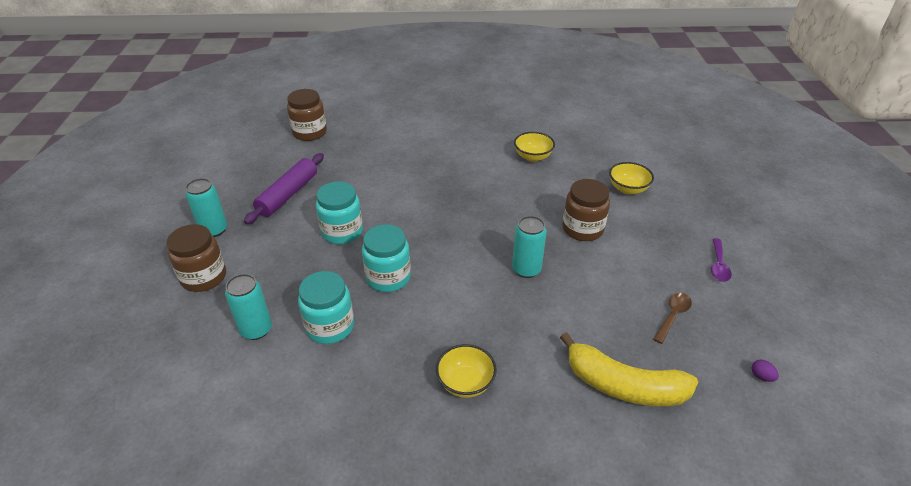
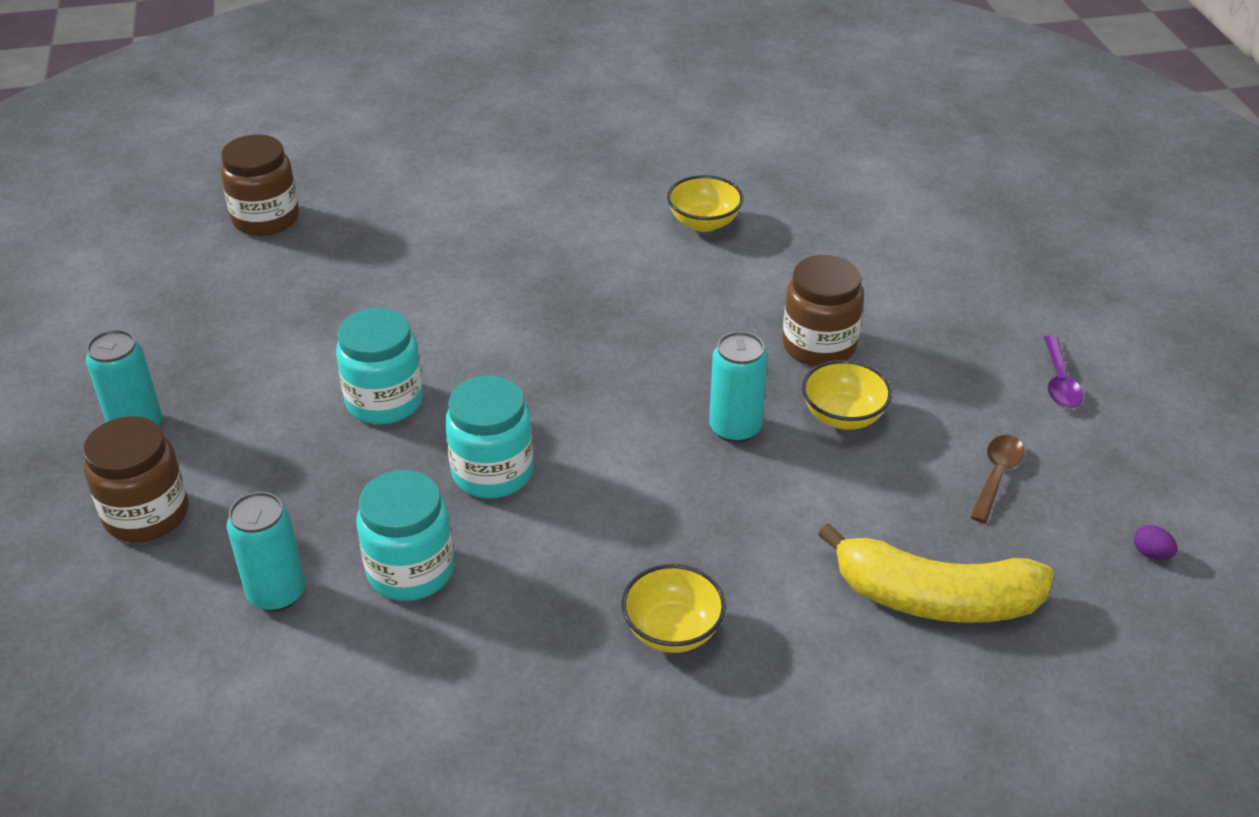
camera: 10 degrees left, 0 degrees up
purple rolling pin [244,153,324,224] -> none
yellow bowl [609,162,654,195] -> yellow bowl moved to [802,360,892,430]

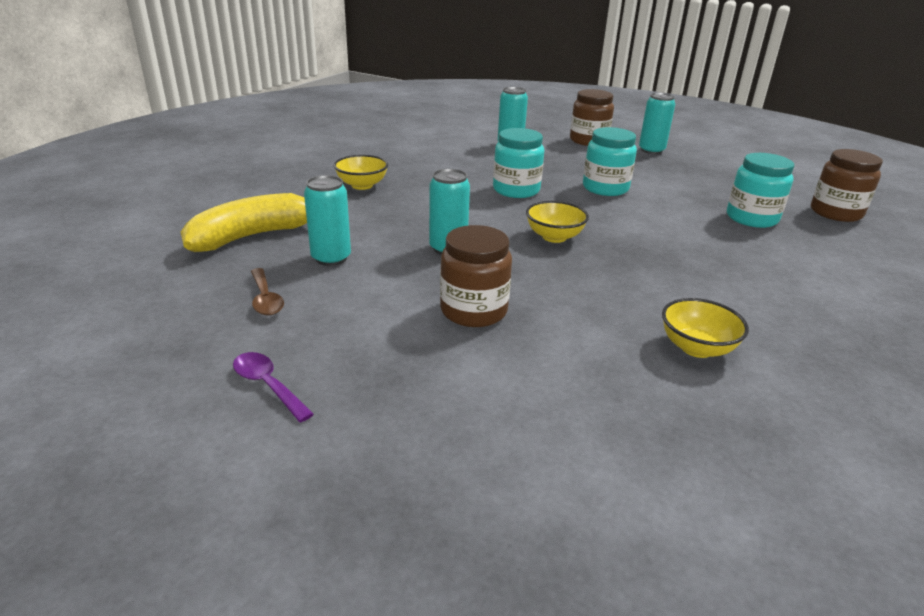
camera: 130 degrees right, 10 degrees down
turquoise jar [357,470,454,601] -> turquoise jar moved to [727,153,795,228]
yellow bowl [802,360,892,430] -> yellow bowl moved to [526,201,589,243]
purple egg [1134,525,1178,560] -> none
none -> turquoise can [304,175,351,266]

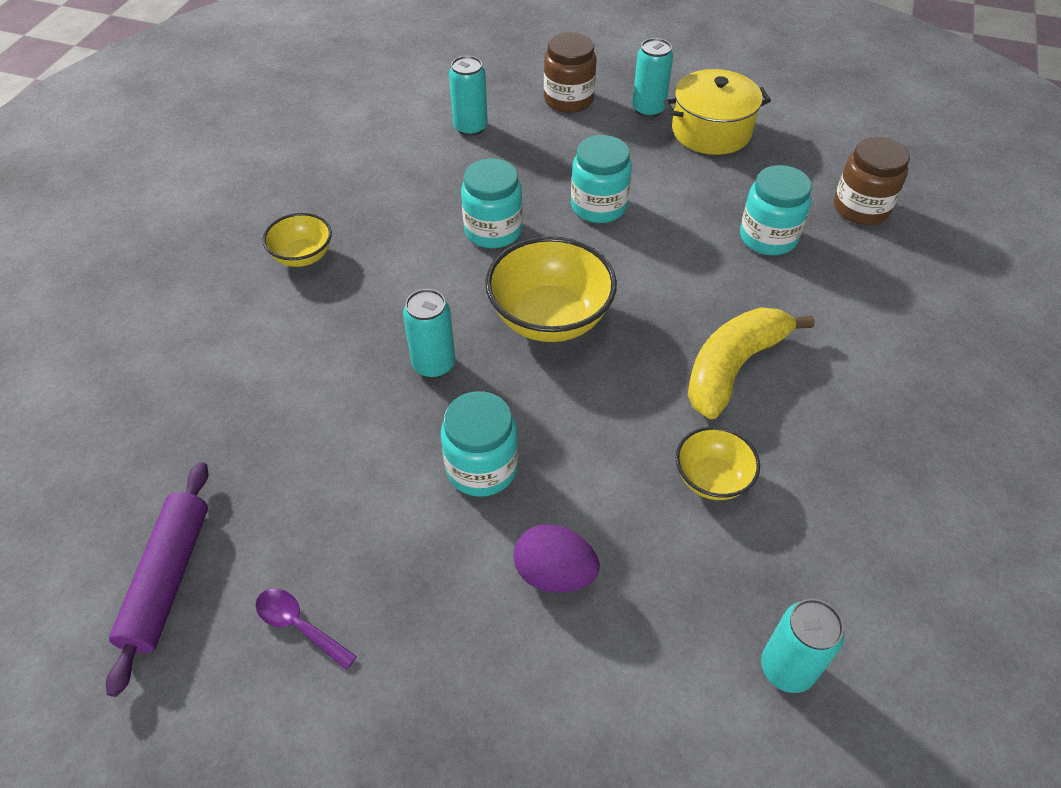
camera: 10 degrees left, 20 degrees up
yellow banana [181,193,307,252] -> yellow banana moved to [687,307,815,419]
brown spoon [251,268,284,316] -> none
turquoise can [304,175,351,266] -> turquoise can moved to [761,599,844,693]
brown jar [440,225,512,327] -> turquoise jar [441,391,518,497]
yellow bowl [526,201,589,243] -> yellow bowl [485,236,617,342], size x1.77
none -> purple rolling pin [106,462,209,697]
none -> purple egg [513,525,600,593]
none -> yellow pot [664,69,771,155]

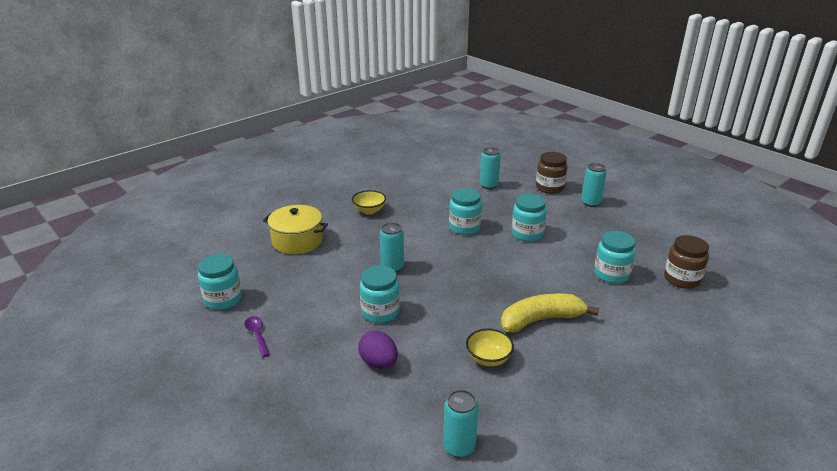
camera: 30 degrees right, 20 degrees down
purple rolling pin [106,462,209,697] -> turquoise jar [198,254,242,310]
yellow bowl [485,236,617,342] -> none
yellow pot [664,69,771,155] -> yellow pot moved to [263,205,328,254]

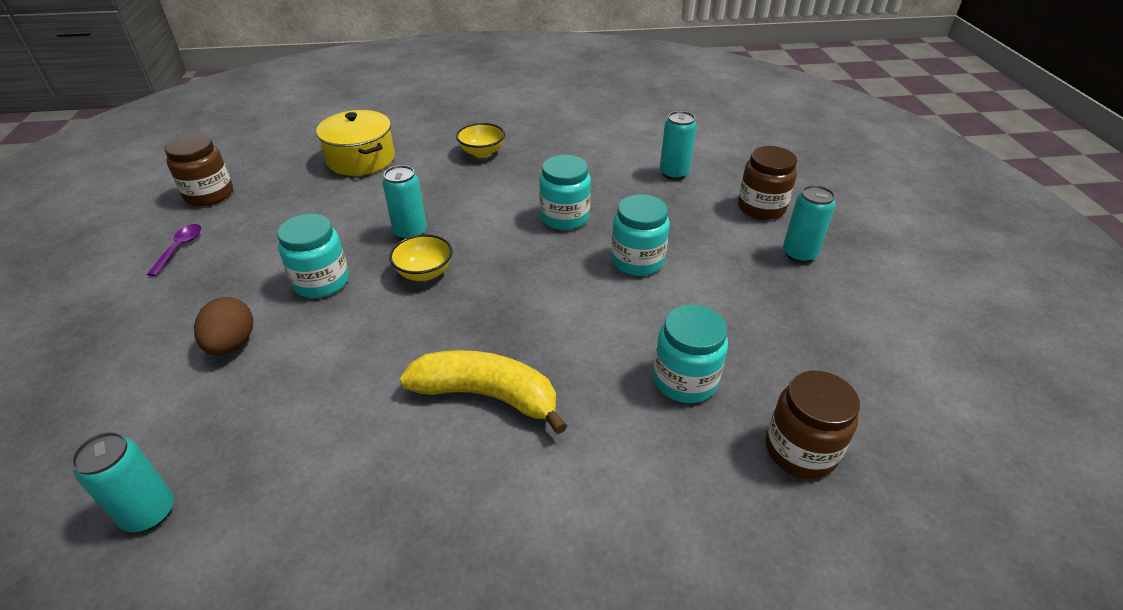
camera: 35 degrees right, 10 degrees up
turquoise jar [198,254,242,310] -> brown jar [164,134,233,206]
purple egg [358,331,398,369] -> brown egg [194,297,253,355]
yellow bowl [466,328,514,366] -> yellow bowl moved to [389,234,453,281]

